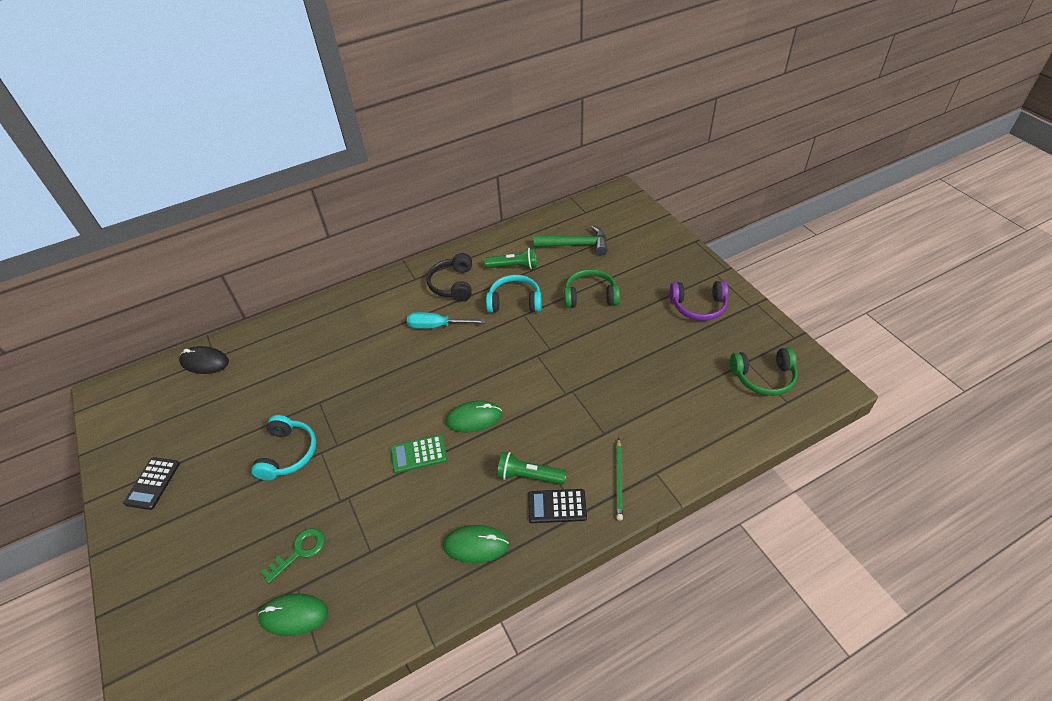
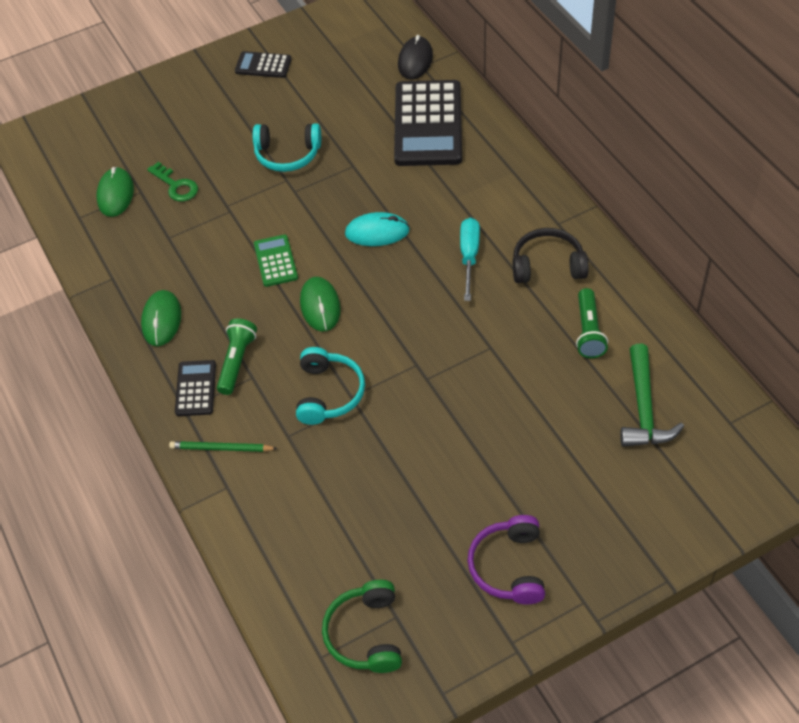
camera: 90 degrees right, 5 degrees up
turquoise headphones [486,275,541,313] -> turquoise headphones moved to [296,347,365,425]
green headphones [564,269,620,308] -> none
none -> turquoise mouse [345,212,410,246]
none -> black calculator [394,80,462,166]

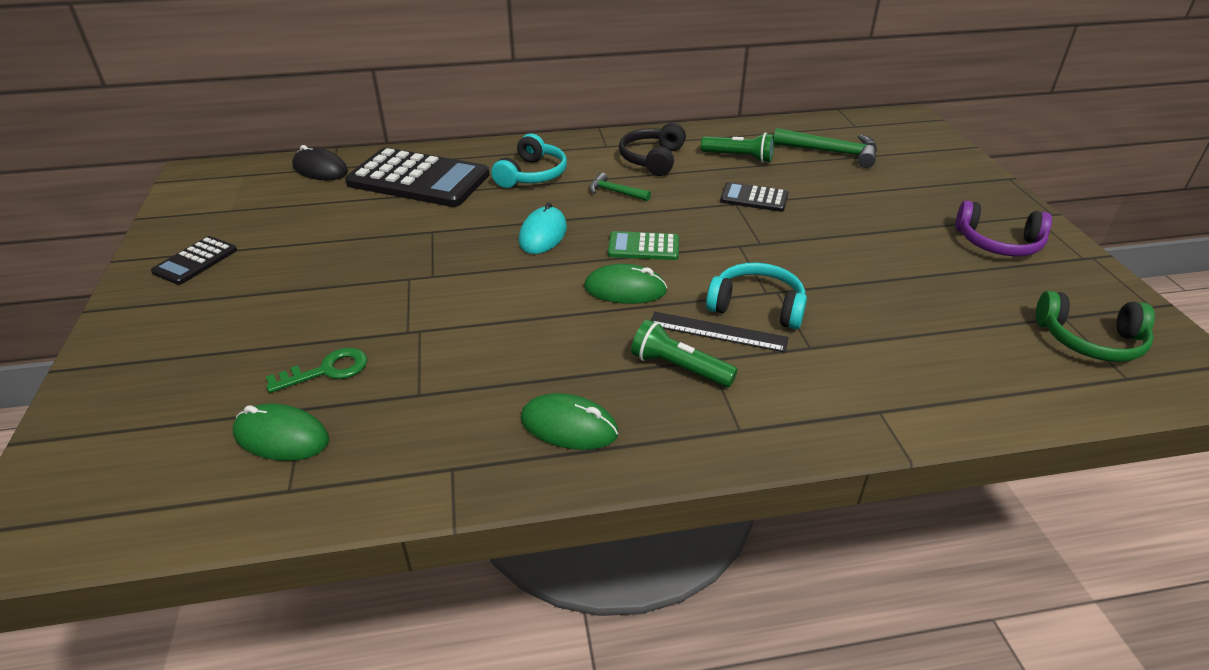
camera: 75 degrees left, 15 degrees down
green pencil [169,441,278,452] -> none
black calculator [175,360,216,416] -> black calculator moved to [720,182,788,212]
turquoise headphones [253,123,321,172] -> turquoise headphones moved to [491,134,567,188]
green calculator [254,235,298,287] -> green calculator moved to [608,231,679,260]
turquoise screwdriver [460,218,480,301] -> green hammer [589,173,651,201]
none -> black ruler [651,312,789,352]

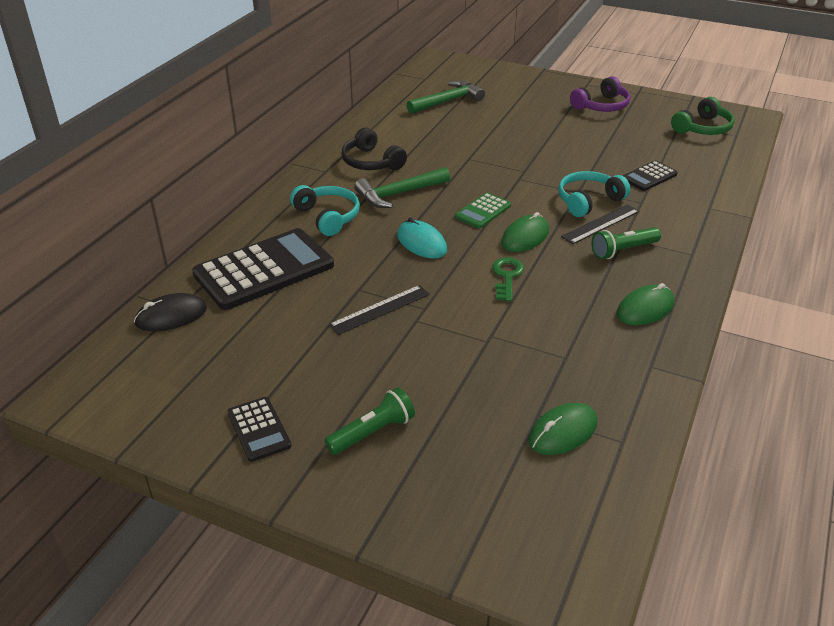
camera: 55 degrees left, 0 degrees up
green key [266,348,367,393] -> green key moved to [492,257,524,301]
green hammer [589,173,651,201] -> green hammer [354,167,450,208], size x1.75
green flashlight [701,133,774,163] -> green flashlight moved to [324,387,415,455]
black calculator [720,182,788,212] -> black calculator moved to [623,160,678,191]
none -> black ruler [329,285,430,335]

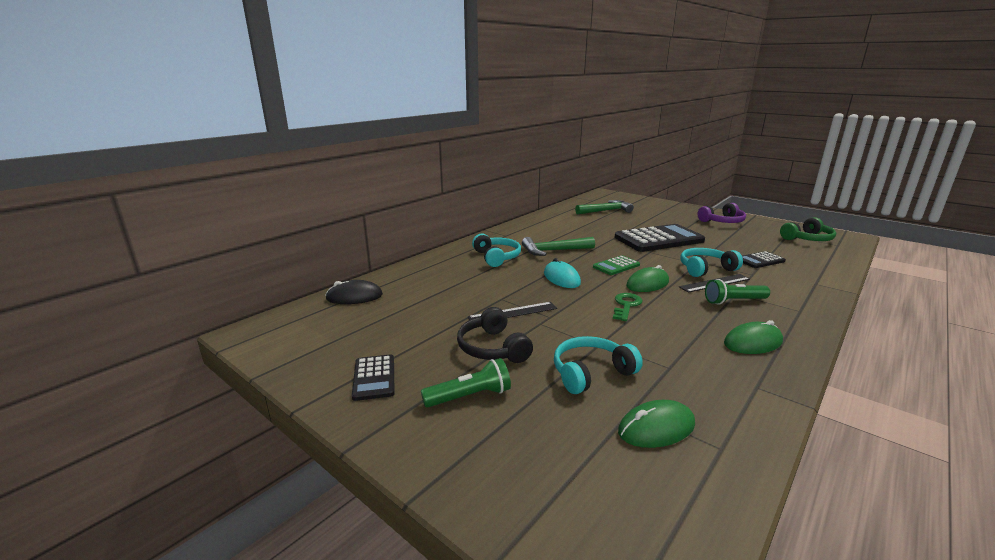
camera: 15 degrees right, 15 degrees down
black calculator [192,228,334,310] -> black calculator moved to [614,224,705,252]
black headphones [341,128,407,170] -> black headphones moved to [457,307,533,363]
none -> turquoise headphones [554,336,643,394]

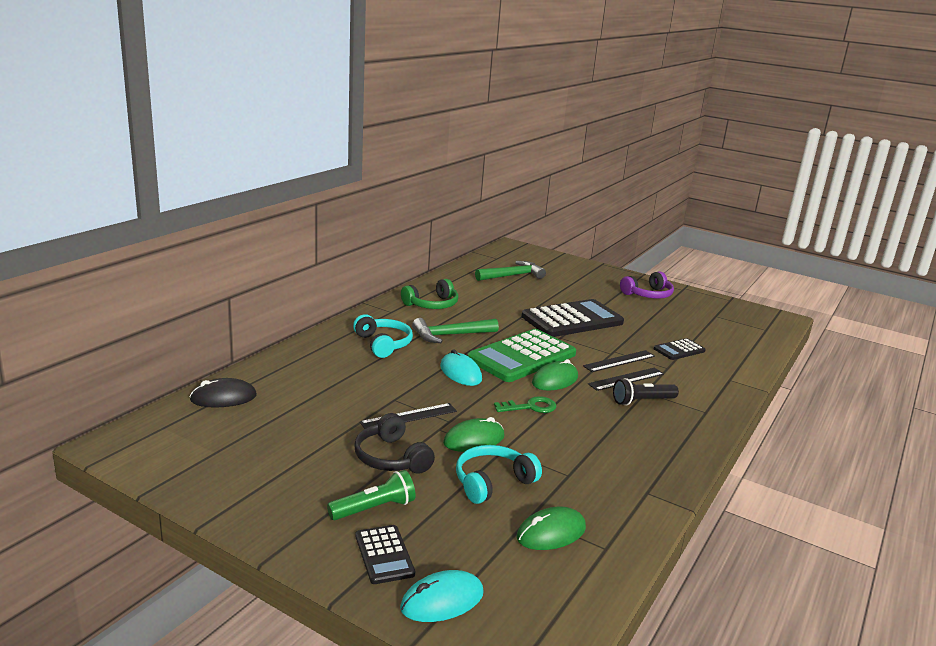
camera: 10 degrees left, 0 degrees up
black calculator [352,354,395,401] -> black calculator moved to [355,525,415,584]
green calculator [593,255,640,275] -> green calculator [467,329,576,382], size x2.06
green key [613,293,643,321] -> green key turned 60 degrees clockwise [494,396,556,413]
turquoise headphones [680,248,743,277] -> black ruler [583,350,655,372]
green flashlight [705,279,770,305] -> black flashlight [613,378,679,406]
green mouse [724,320,783,354] -> green mouse moved to [443,417,504,452]
green headphones [780,217,836,241] -> green headphones moved to [401,279,458,309]
none -> turquoise mouse [400,570,484,622]

